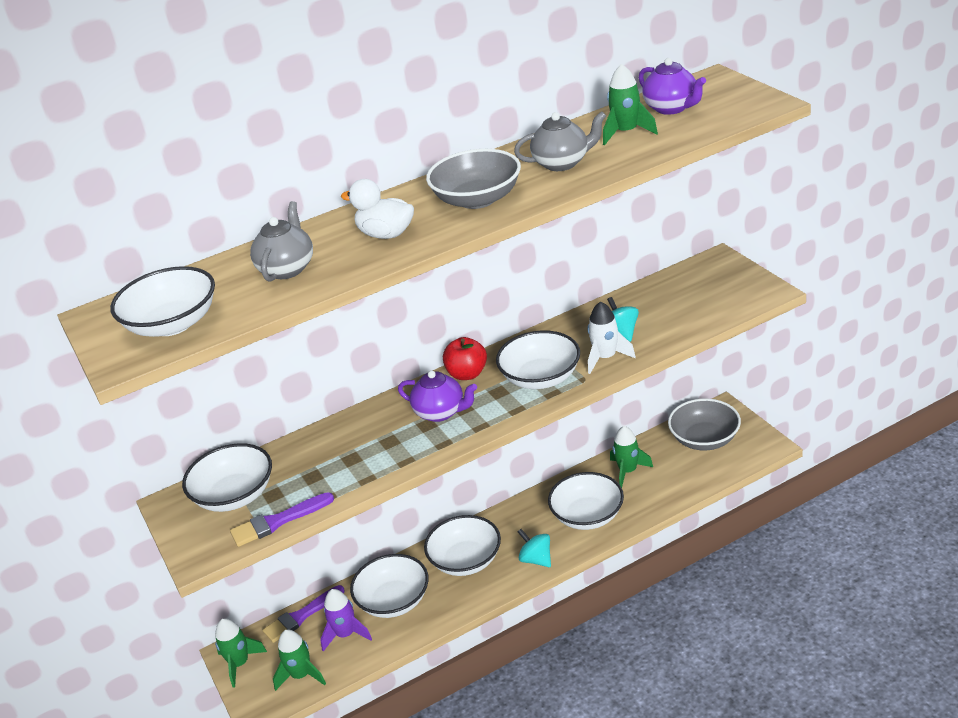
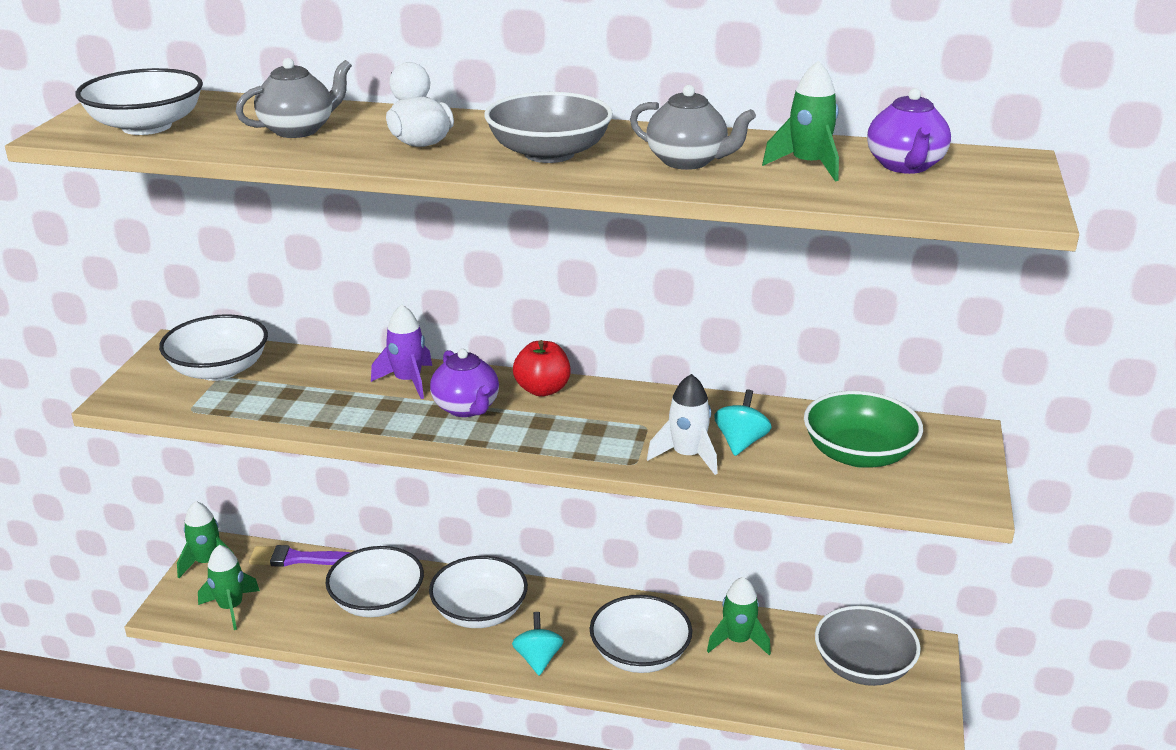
camera: 35 degrees right, 5 degrees down
purple brush [230,492,334,547] -> none
purple rocket [320,589,372,652] -> purple rocket moved to [371,304,432,399]
white bowl [496,330,580,389] -> none
none -> green bowl [804,391,923,468]

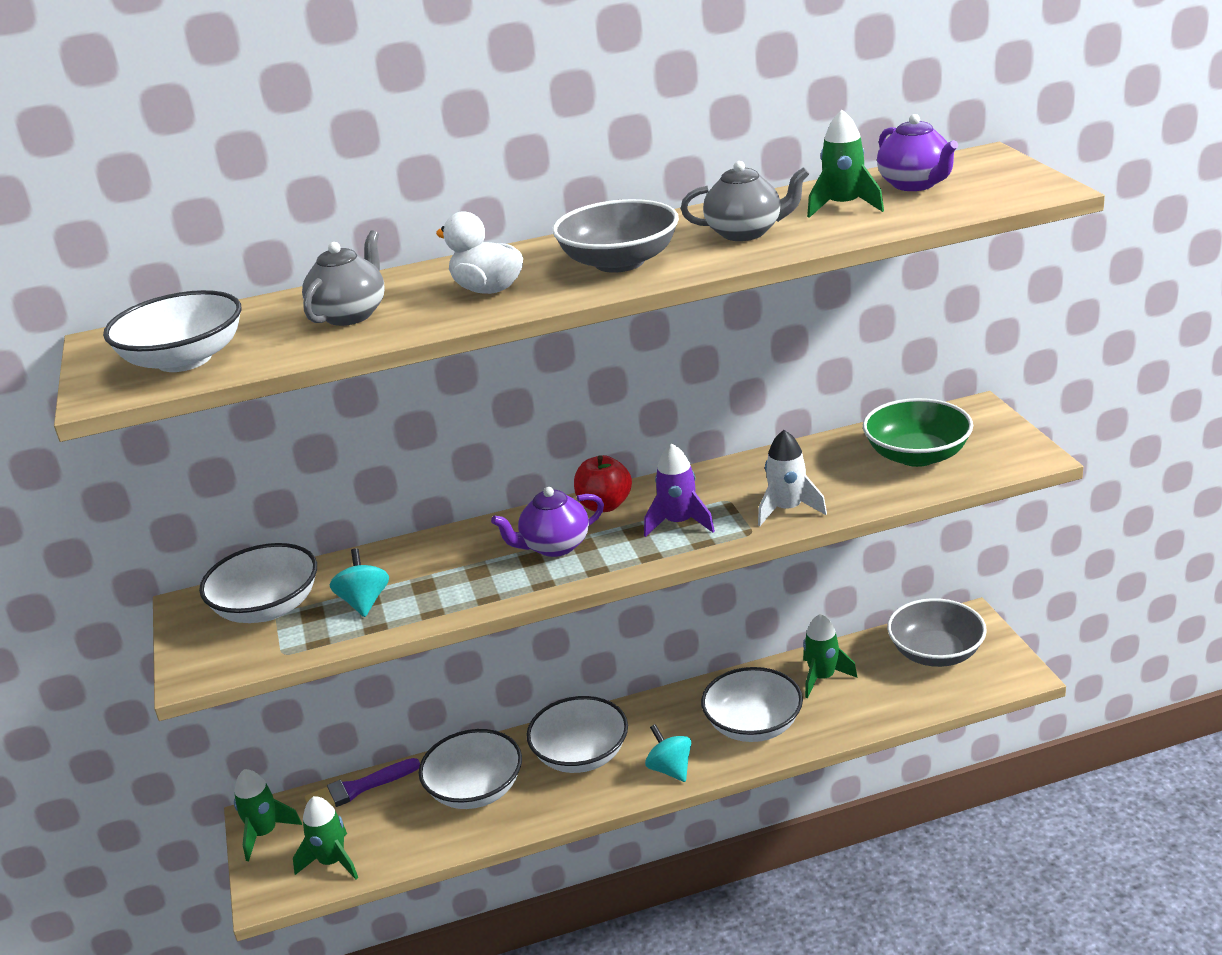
camera: 25 degrees left, 0 degrees up
purple rocket [371,304,432,399] -> purple rocket moved to [644,443,715,537]
purple teapot [430,349,499,417] -> purple teapot turned 120 degrees clockwise [491,487,604,557]
turquoise spinning top [714,390,771,456] -> turquoise spinning top moved to [330,548,389,617]

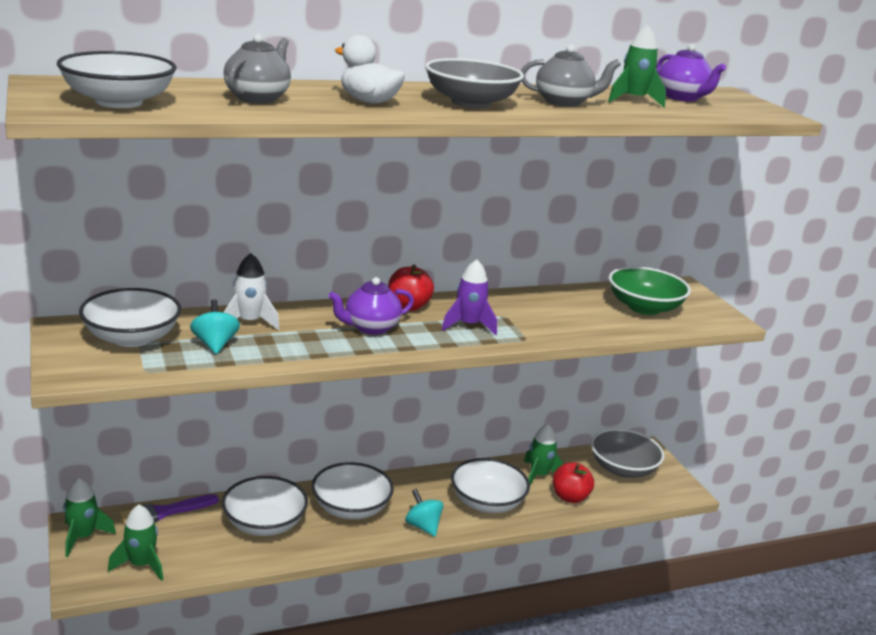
camera: 10 degrees left, 5 degrees down
white rocket [758,430,827,526] -> white rocket moved to [224,253,280,330]
none -> red apple [553,462,594,503]

